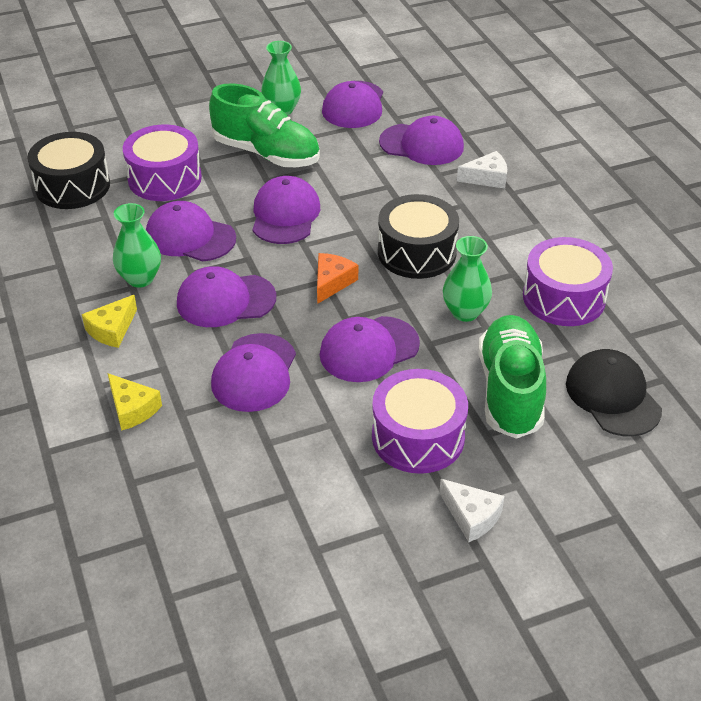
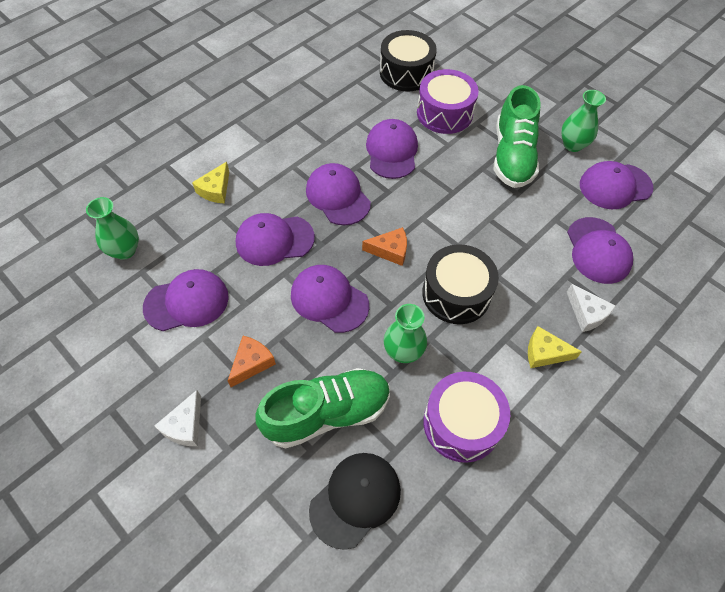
camera: 65 degrees right, 15 degrees up
yellow cheese [82,295,137,348] -> yellow cheese moved to [528,326,582,368]
green vase [113,203,161,287] -> green vase moved to [86,197,139,260]
purple cap [253,176,320,244] -> purple cap moved to [143,269,229,331]
purple drum [372,369,468,474] -> orange cheese [228,336,276,387]

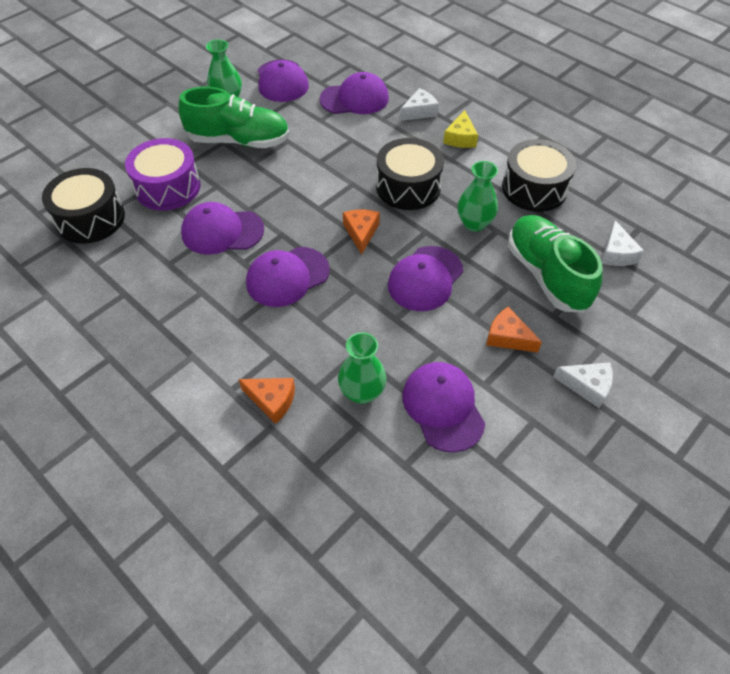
camera: 90 degrees left, 5 degrees down
green vase [86,197,139,260] -> green vase moved to [338,332,387,404]
yellow cheese [192,162,229,203] -> orange cheese [239,378,295,424]
purple cap [236,213,315,266] -> none
black cap [309,453,401,550] -> white cheese [601,220,644,266]
purple drum [423,372,510,463] -> black drum [502,139,576,212]

